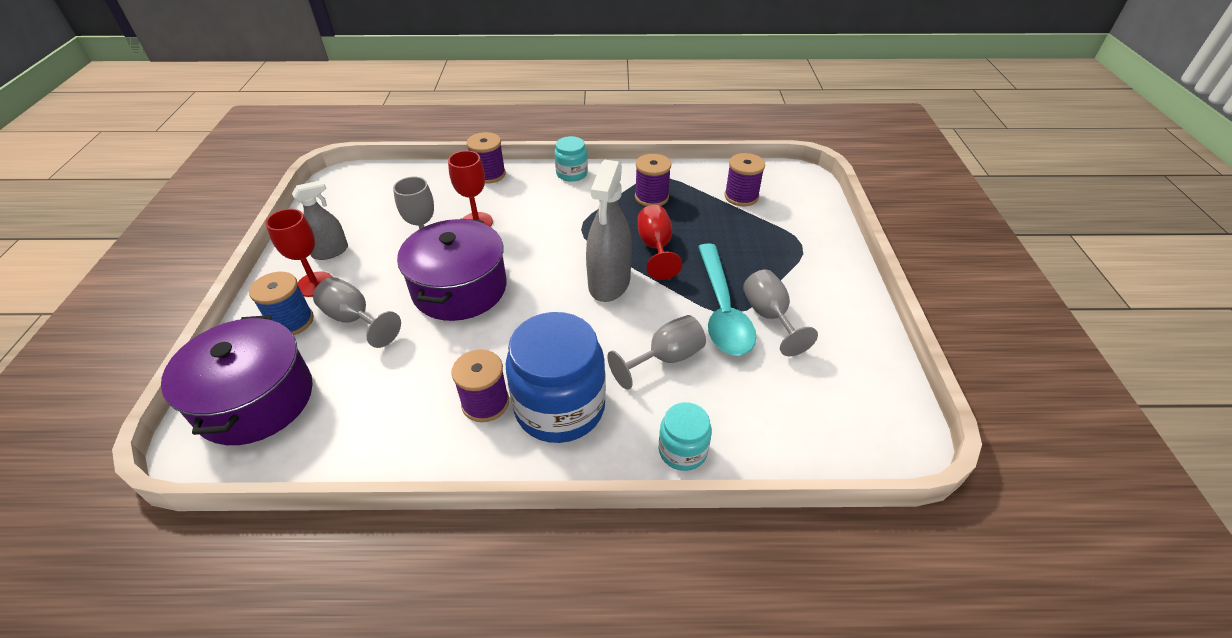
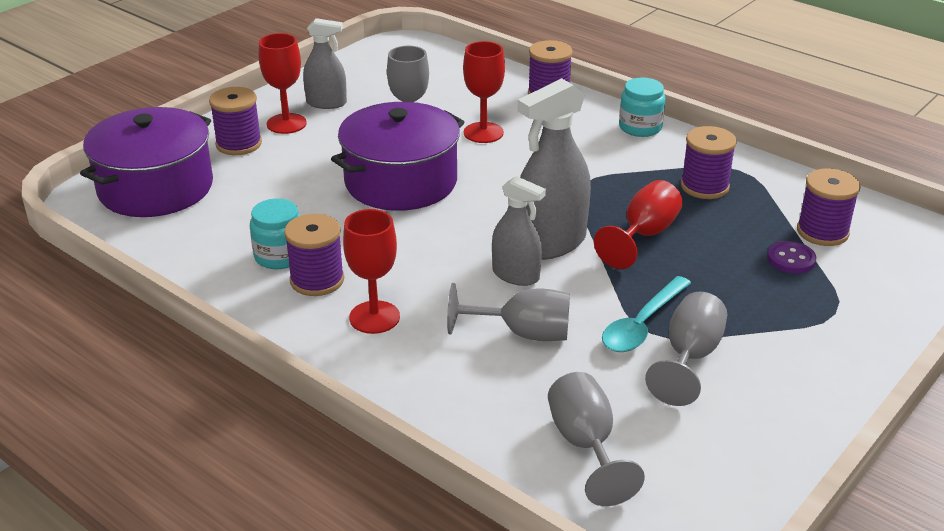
camera: 40 degrees right, 10 degrees down
blue spool [249,272,314,335] -> purple spool [209,87,262,155]
grey goblet [313,277,401,348] -> grey goblet moved to [548,372,645,506]
blue jar [506,312,606,443] -> red goblet [343,209,400,334]
turquoise jar [659,402,712,471] -> turquoise jar moved to [250,199,300,269]
turquoise spoon [698,244,756,356] -> turquoise spoon [602,276,691,352], size x0.66
none -> grey spray bottle [492,176,546,286]
none -> purple button [767,241,816,274]

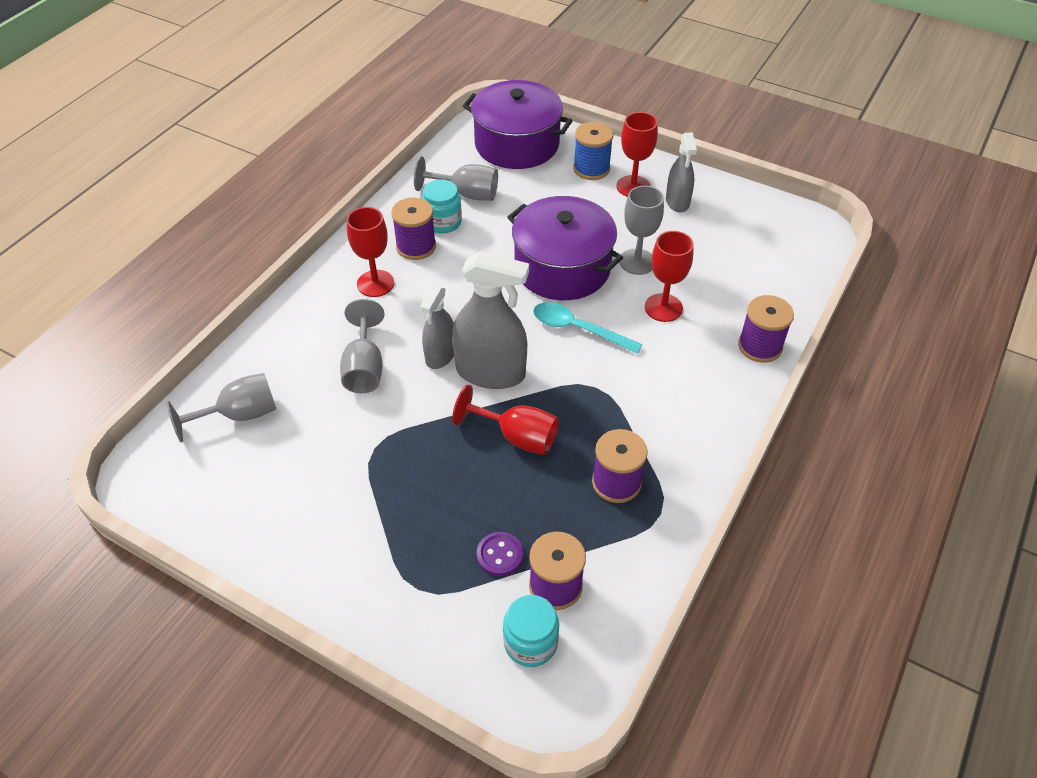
camera: 80 degrees right, 15 degrees up
purple spool [209,87,262,155] -> blue spool [573,122,613,180]
grey spray bottle [518,78,591,260] -> grey spray bottle turned 150 degrees clockwise [452,251,529,389]
turquoise spoon [602,276,691,352] -> turquoise spoon moved to [533,302,642,354]
turquoise jar [619,78,665,137] -> turquoise jar moved to [503,595,559,667]
grey goblet [645,292,727,406] -> grey goblet moved to [414,156,498,201]

